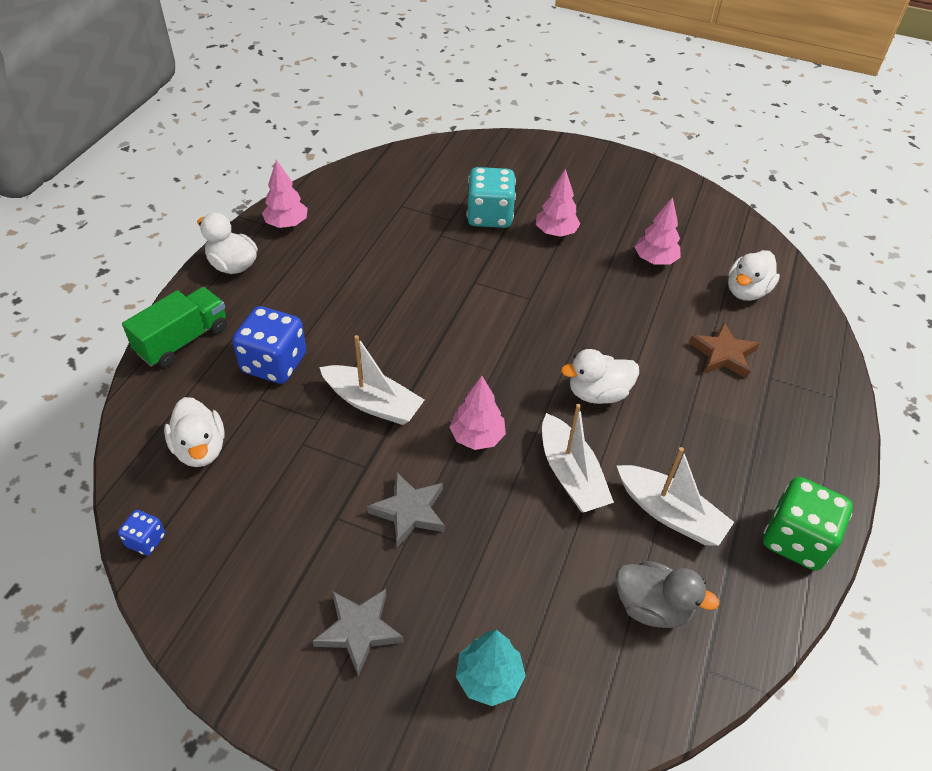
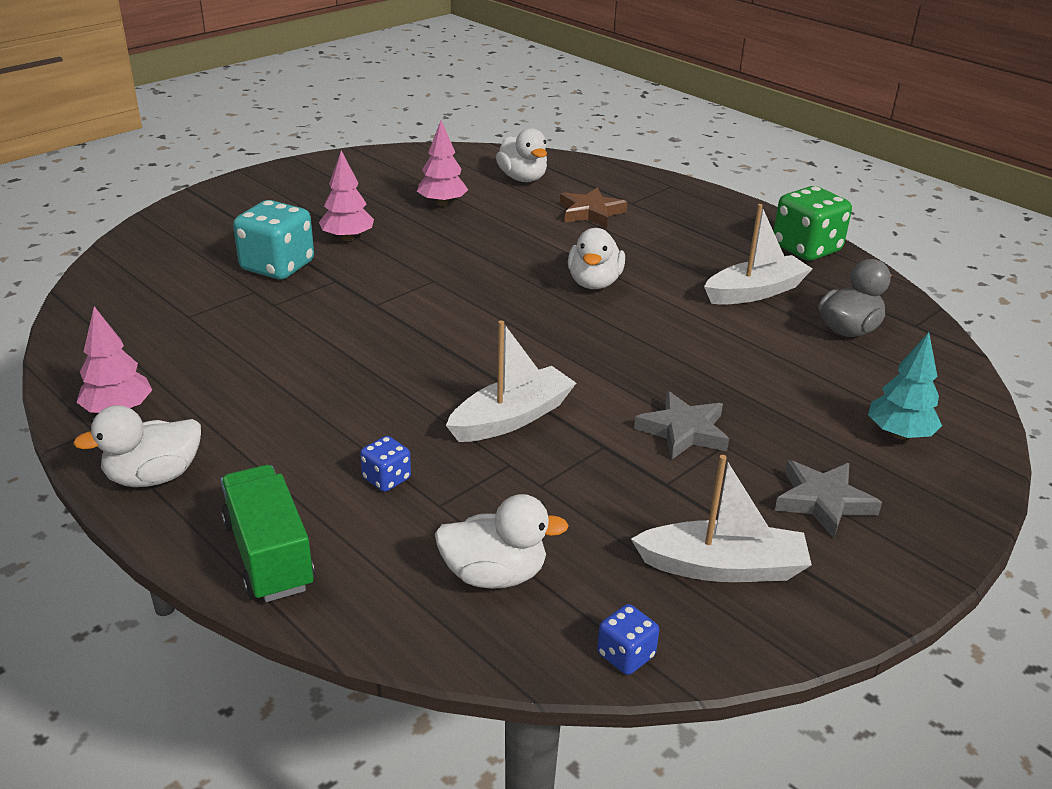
camera: 65 degrees left, 15 degrees down
blue dice [232,306,306,384] -> blue dice [360,436,411,492], size x0.49
pink tree [450,376,506,450] -> none
white boat [542,404,614,512] -> white boat moved to [631,455,812,582]

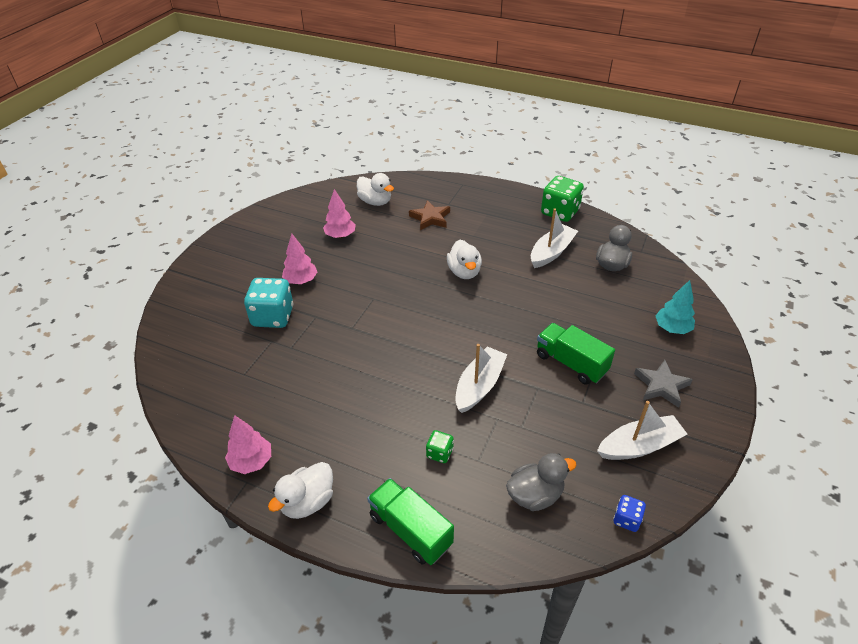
camera: 20 degrees left, 10 degrees up
blue dice [360,436,411,492] -> green dice [426,430,454,463]
white duck [435,494,569,589] -> grey duck [506,453,576,511]
grey star [634,391,729,460] -> green truck [537,323,615,385]

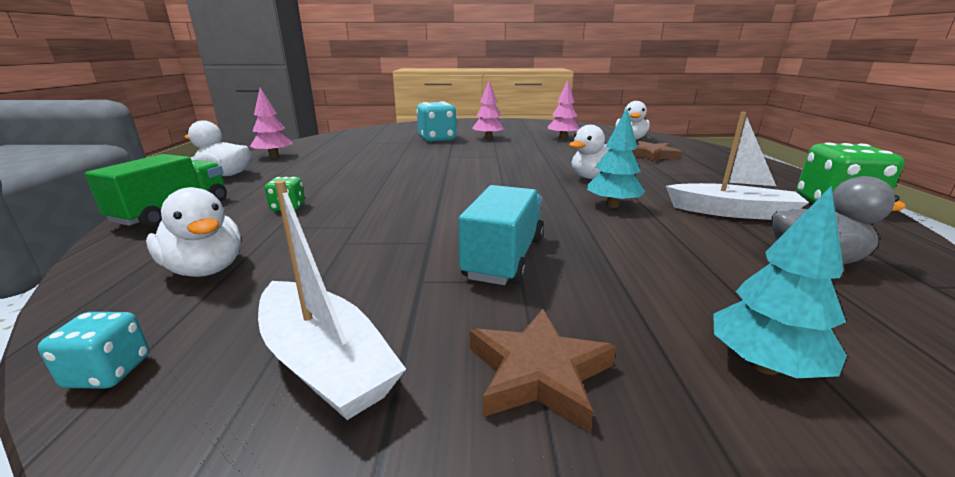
camera: 65 degrees right, 20 degrees down
white boat [455,344,507,413] -> none
grey duck [506,453,576,511] -> white duck [146,187,241,277]
green truck [537,323,615,385] -> turquoise truck [458,185,544,285]
blue dice [613,495,646,532] -> turquoise dice [38,312,149,389]
grey star [634,360,693,408] -> brown star [470,309,616,433]
none -> turquoise tree [587,108,645,208]

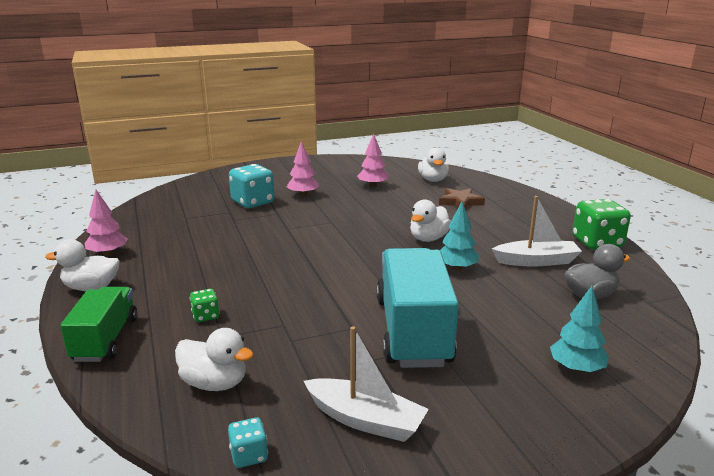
camera: 20 degrees left, 0 degrees up
turquoise truck [458,185,544,285] -> turquoise truck [376,248,459,368], size x1.65
brown star [470,309,616,433] -> none

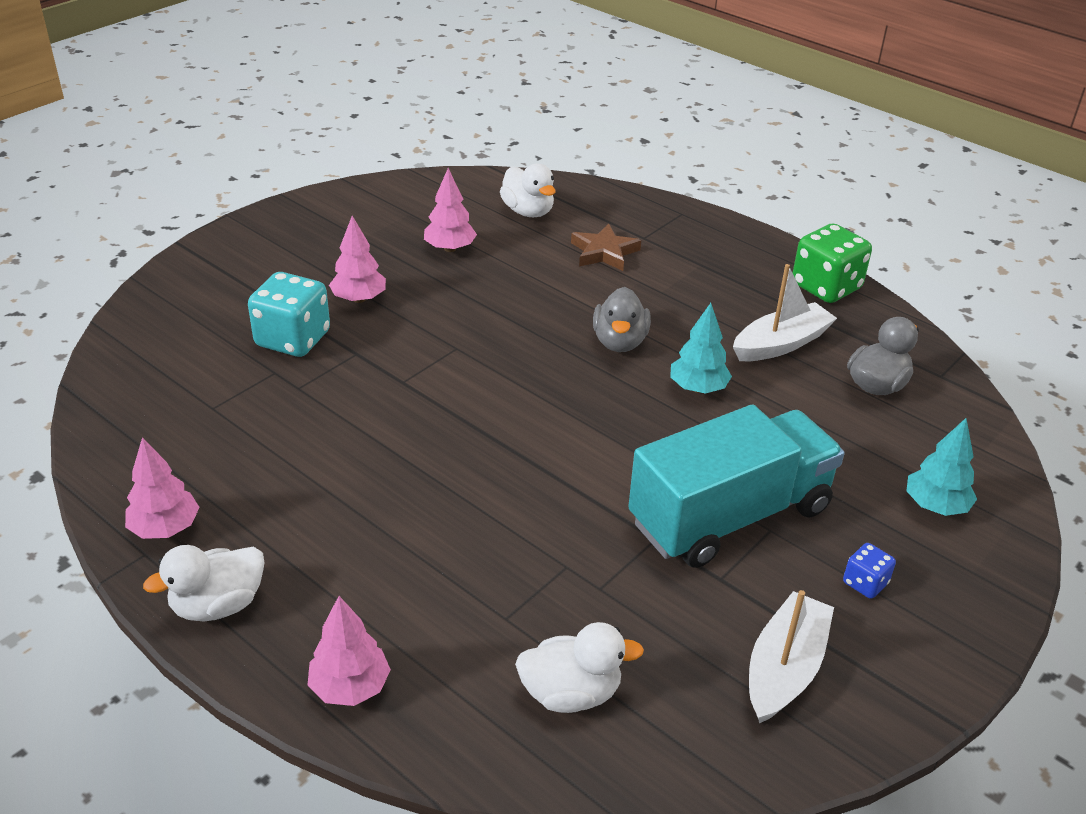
camera: 30 degrees left, 15 degrees up
green truck [60,287,137,362] -> pink tree [308,596,391,706]
green dice [190,289,220,322] -> none
turquoise dice [228,418,268,468] -> none
white boat [304,326,429,442] -> white boat turned 60 degrees counterclockwise [749,590,834,724]
turquoise truck [376,248,459,368] -> turquoise truck turned 90 degrees clockwise [628,405,844,568]
white duck [410,199,451,242] -> grey duck [593,287,651,352]
none -> blue dice [843,543,896,599]

